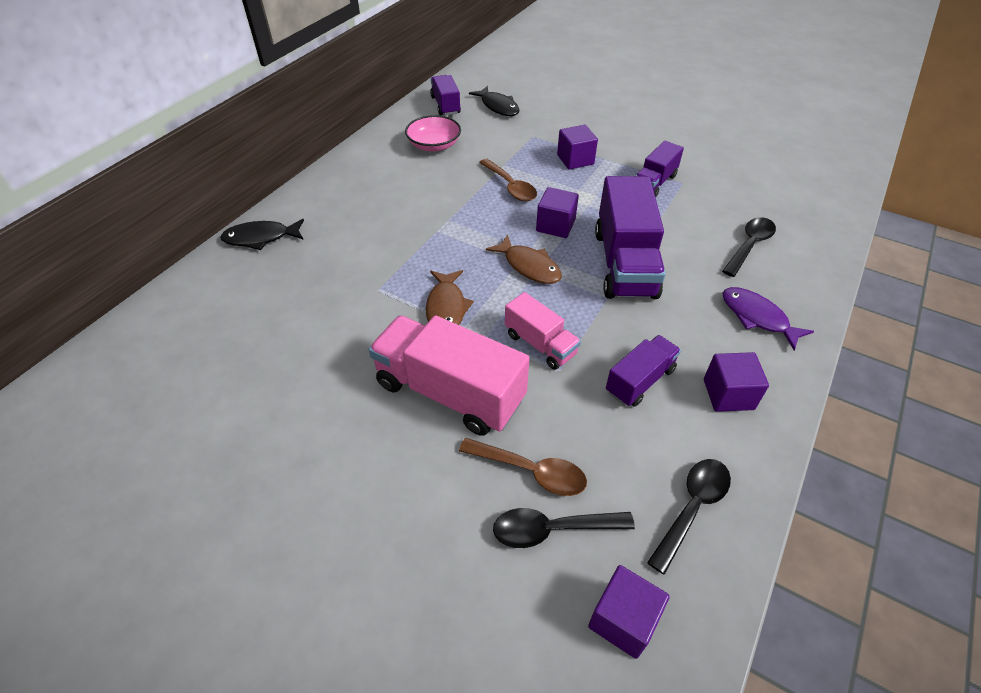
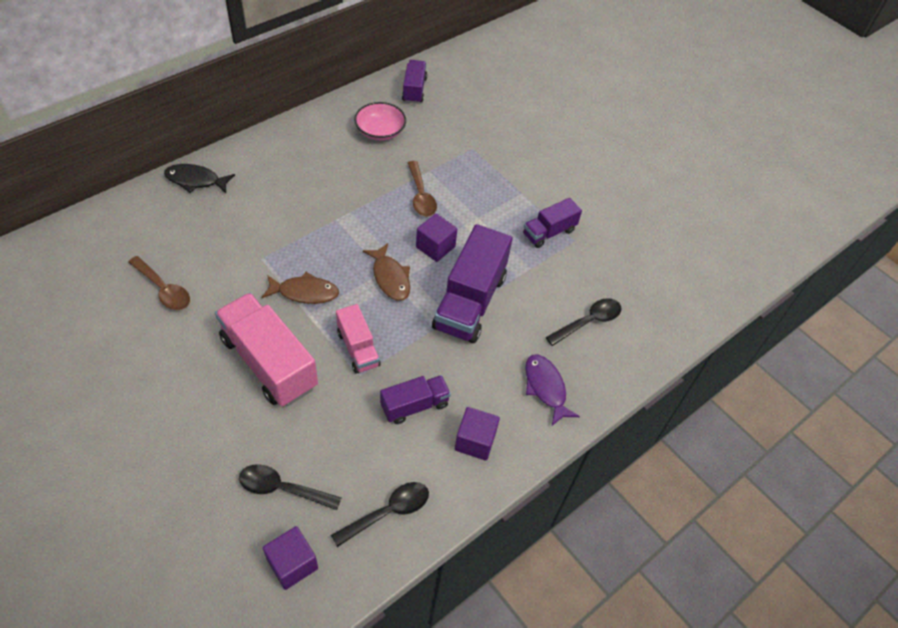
camera: 15 degrees right, 5 degrees up
brown fish [426,270,474,325] -> brown fish turned 105 degrees counterclockwise [261,272,339,304]
brown spoon [459,438,587,496] -> brown spoon moved to [128,256,190,310]
black fish [469,86,519,116] -> none
purple cube [557,125,598,170] -> none

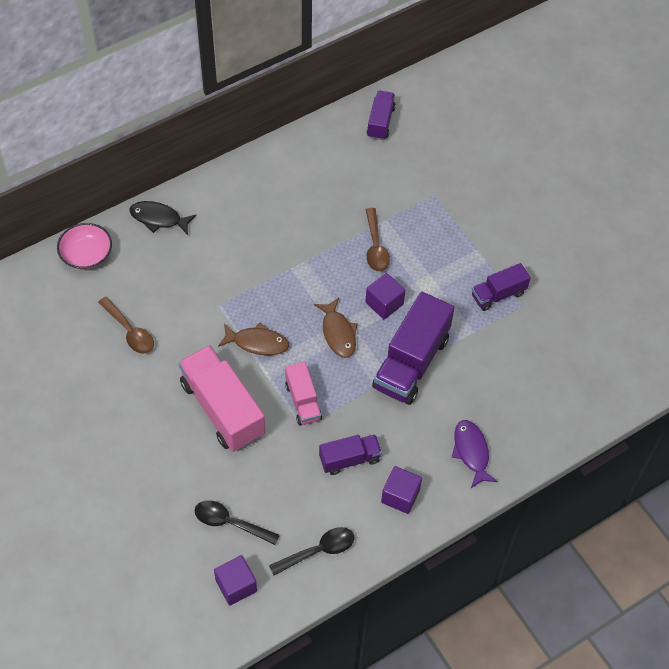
camera: 10 degrees right, 5 degrees up
pink bowl [354,102,406,141] -> pink bowl moved to [57,223,112,269]
black spoon [546,298,622,346] -> none

